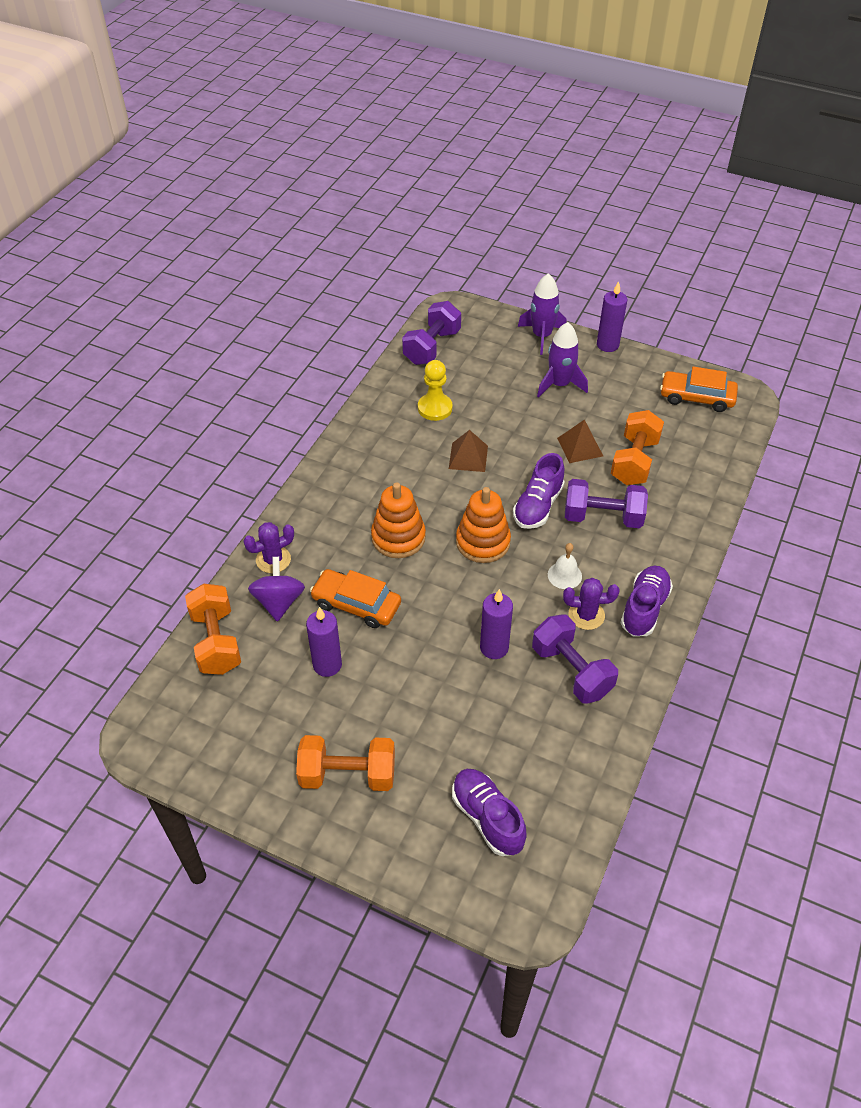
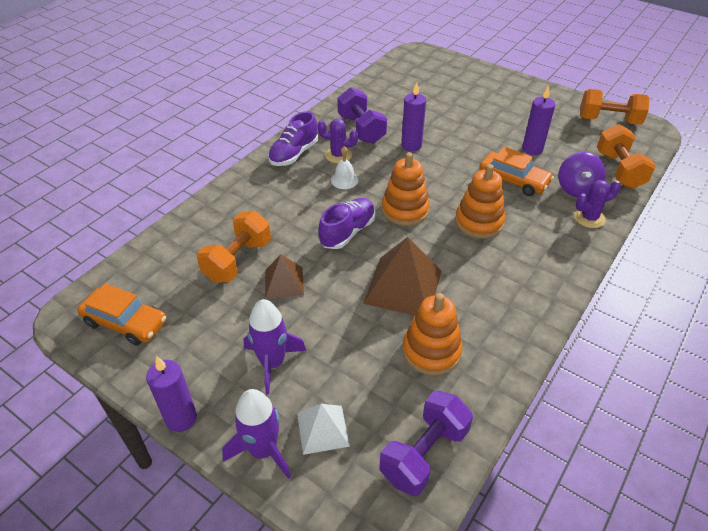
camera: 170 degrees left, 5 degrees down
orange dumbbell [296,735,395,791] -> orange dumbbell moved to [580,89,650,125]
yellow pawn [418,360,452,421] -> orange stacking toy [402,293,462,375]
brown pyramid [449,430,488,472] -> brown pyramid [363,237,441,315], size x1.71
purple shoe [452,769,527,856] -> none
purple dumbbell [565,479,648,528] -> none
none -> white pyramid [297,404,350,455]

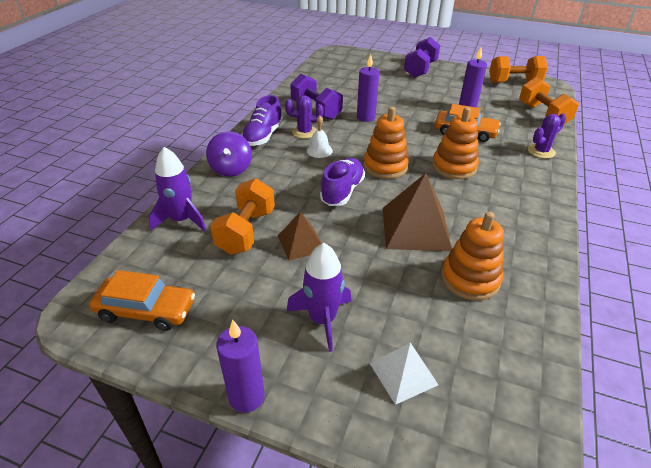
camera: 15 degrees left, 5 degrees down
purple rocket [222,389,291,479] -> purple rocket moved to [149,147,206,231]
purple dumbbell [380,391,473,496] -> purple dumbbell moved to [404,37,440,78]
purple spinning top [559,152,606,197] -> purple spinning top moved to [206,131,252,177]

